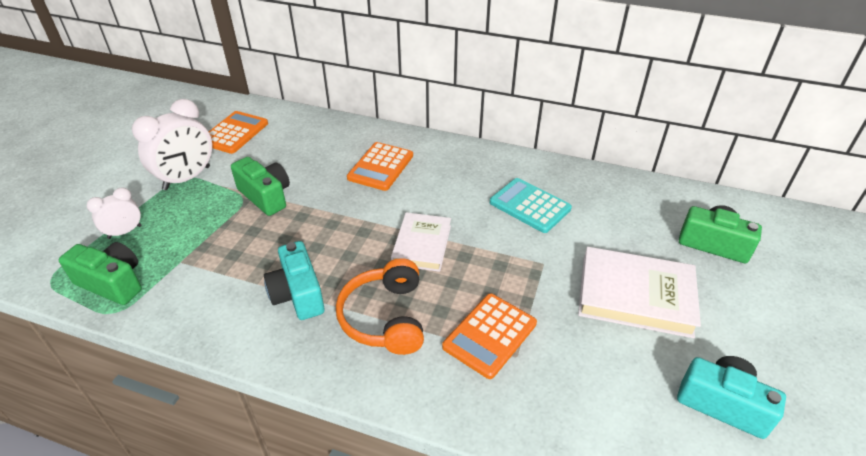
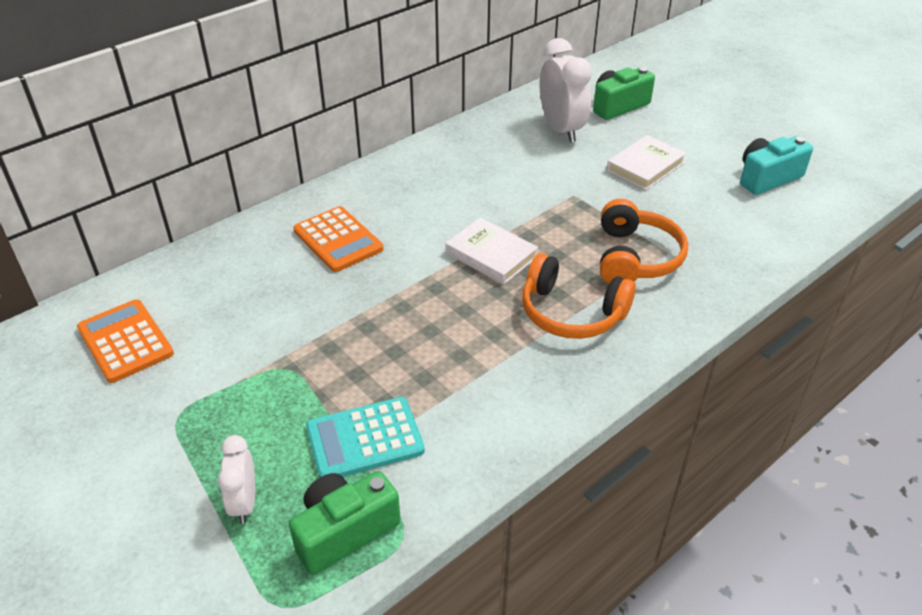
camera: 60 degrees left, 0 degrees up
white clock [132,99,212,190] -> white clock moved to [539,38,592,143]
green camera [231,157,290,216] -> none
turquoise camera [264,241,325,320] -> none
orange calculator [442,294,537,379] -> orange headphones [600,199,688,284]
turquoise calculator [490,178,572,233] -> turquoise calculator moved to [306,397,425,478]
white book [578,247,701,338] -> white book [607,135,687,190], size x0.66

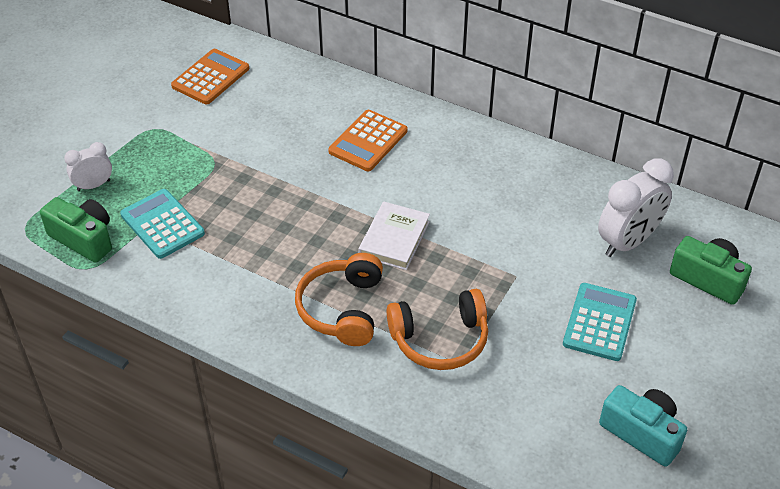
camera: 70 degrees right, 5 degrees up
white book [607,135,687,190] -> turquoise calculator [563,283,637,361]

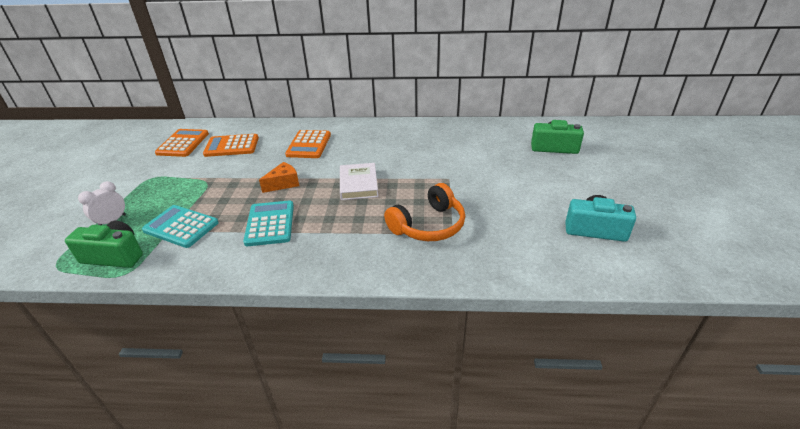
camera: 25 degrees left, 10 degrees down
orange headphones [295,253,383,346] -> none
turquoise calculator [563,283,637,361] -> turquoise calculator moved to [243,201,294,246]
white clock [598,158,674,257] -> none
none -> orange calculator [203,134,259,157]
none -> orange cheese [259,162,299,193]

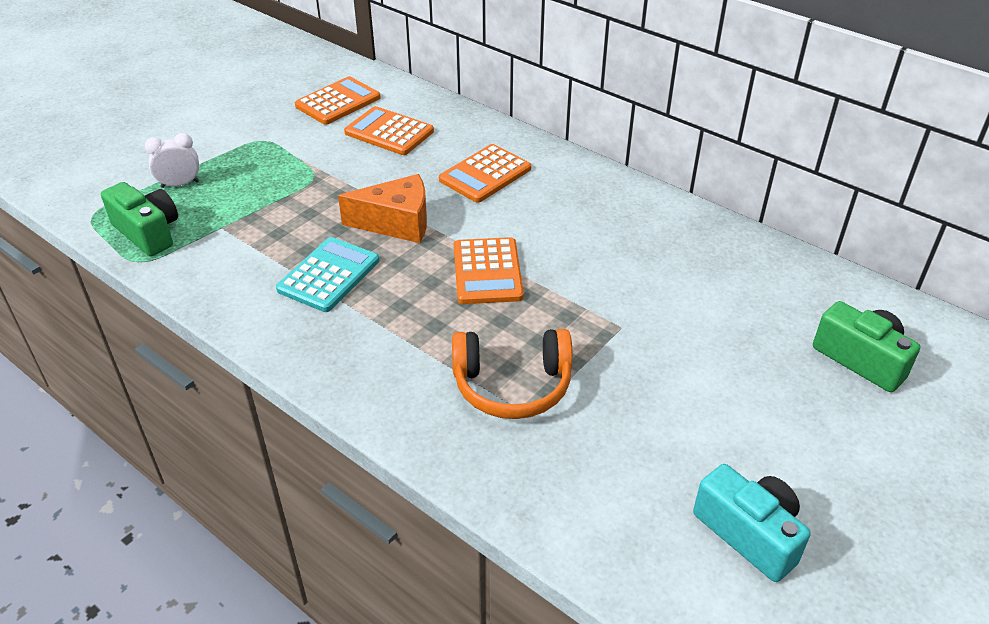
camera: 35 degrees right, 5 degrees up
turquoise calculator [142,205,219,248] -> none
orange cheese [259,162,299,193] -> orange cheese [338,174,427,243], size x1.51
white book [340,163,378,200] -> orange calculator [454,237,524,304]

